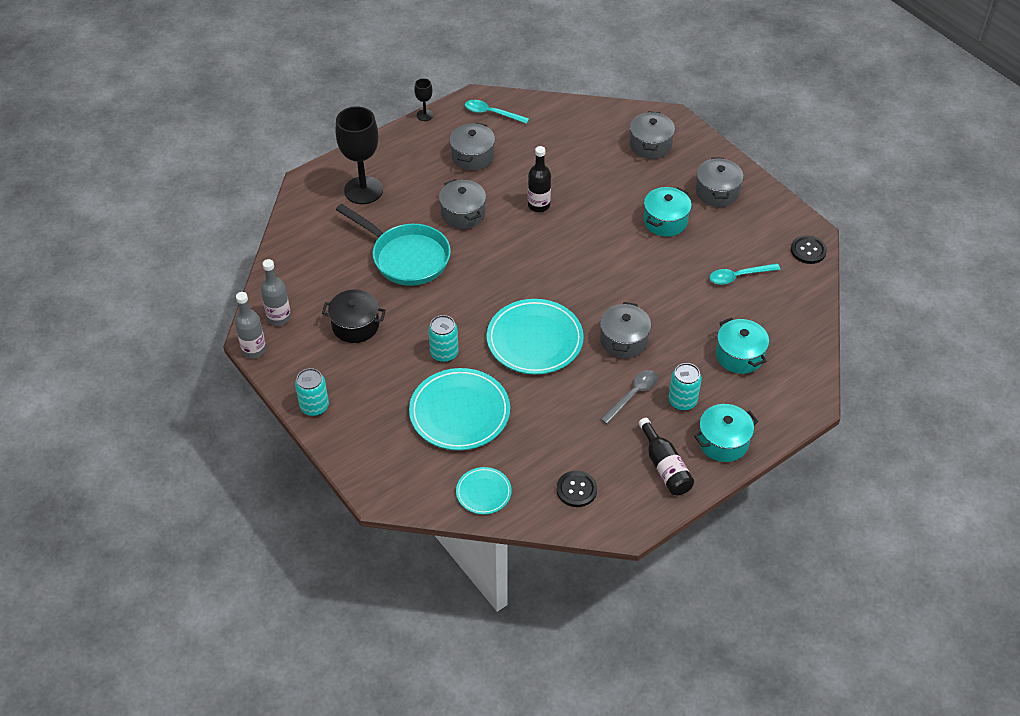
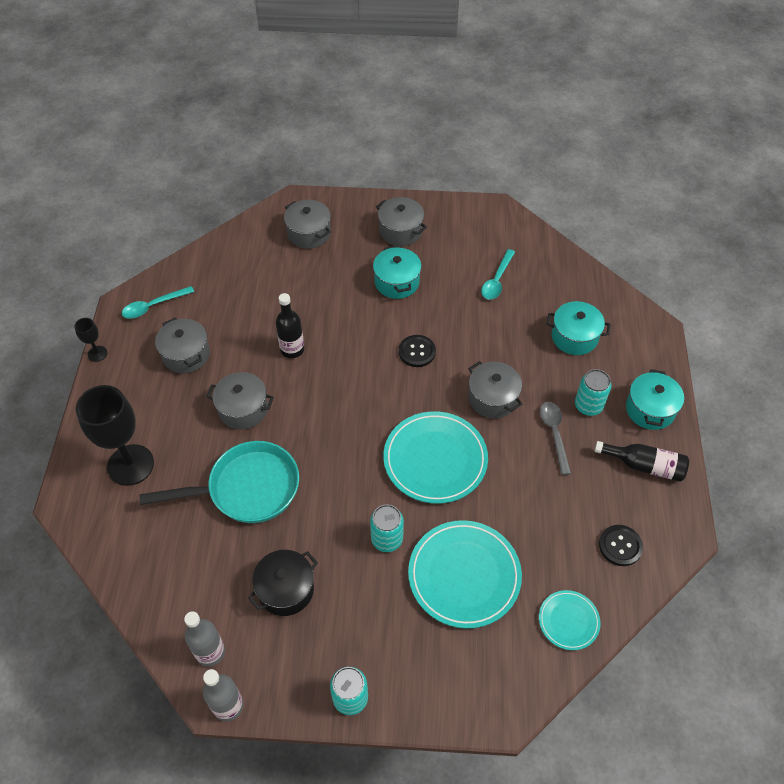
camera: 50 degrees left, 5 degrees up
black button [791,235,827,264] -> black button moved to [399,335,436,367]

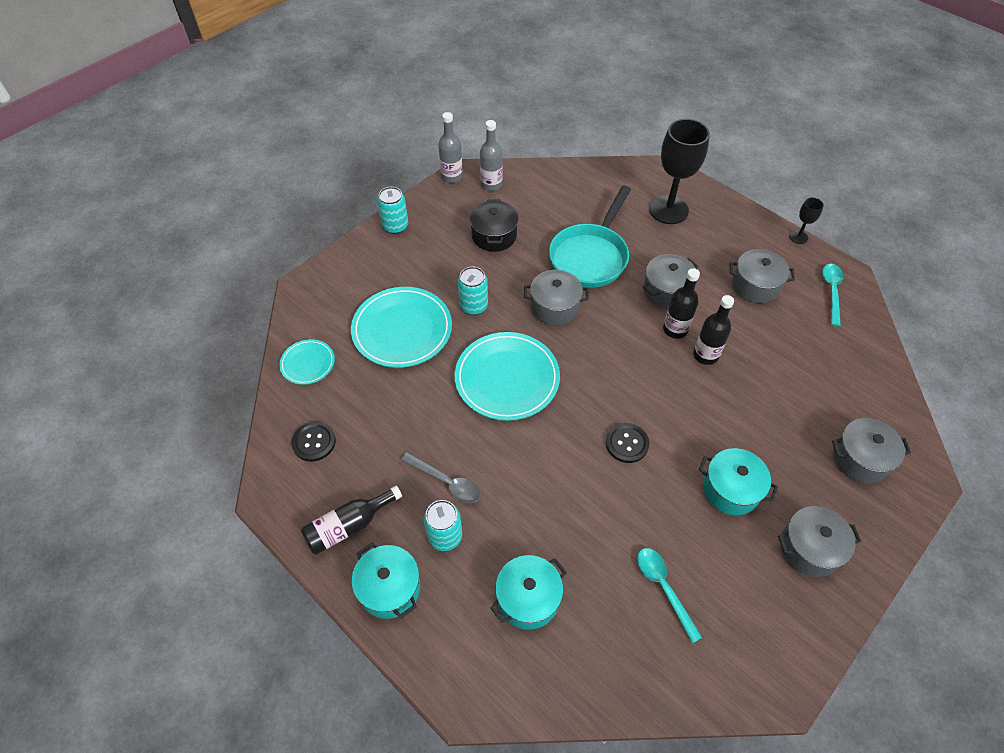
camera: 130 degrees right, 0 degrees up
grey pot [468,361,522,418] -> grey pot moved to [524,270,589,325]
none -> black bottle [663,268,700,339]

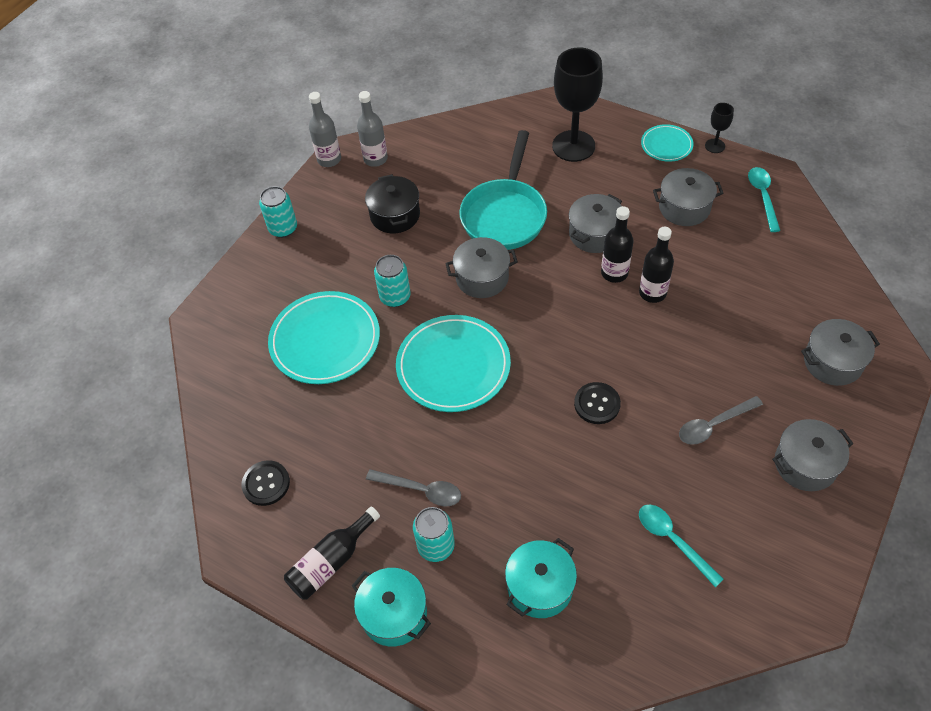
camera: 10 degrees left, 0 degrees up
turquoise plate [279,339,335,385] -> turquoise plate moved to [641,124,694,162]
turquoise pot [699,448,778,515] -> grey spoon [679,396,763,445]

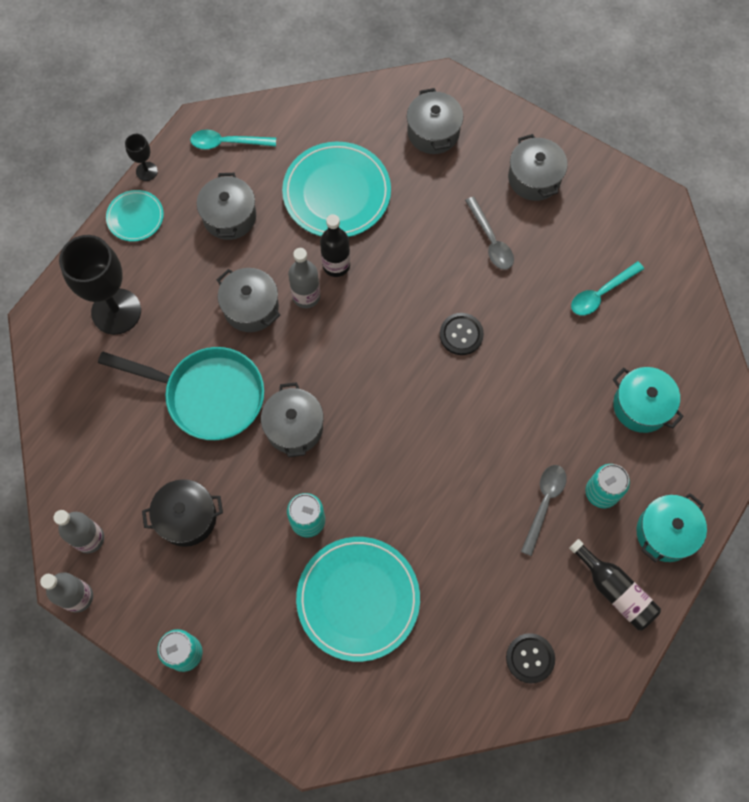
camera: 90 degrees left, 15 degrees up
turquoise plate [396,315,511,412] -> turquoise plate moved to [282,142,391,237]
black bottle [601,206,634,283] -> grey bottle [288,248,320,308]

